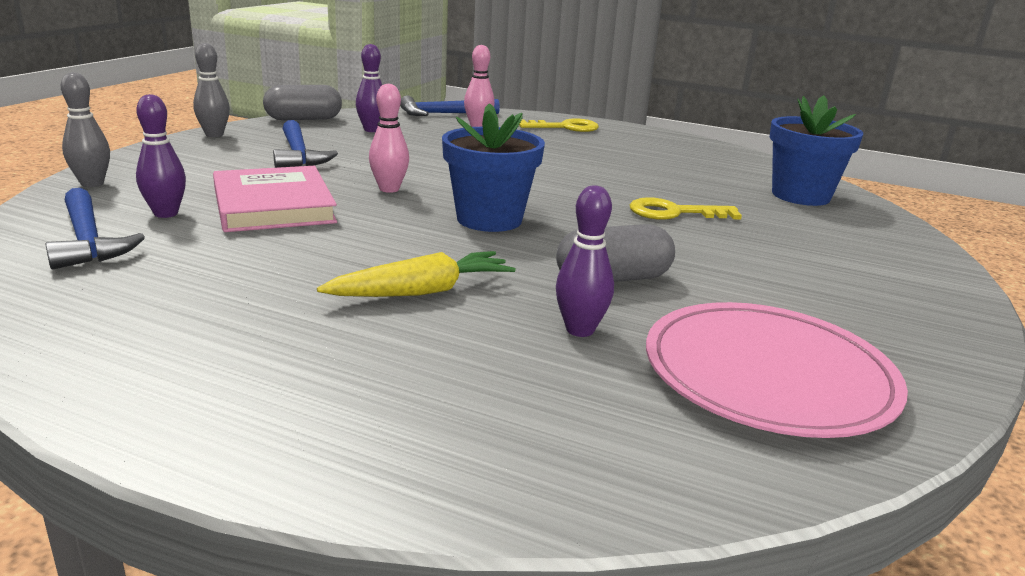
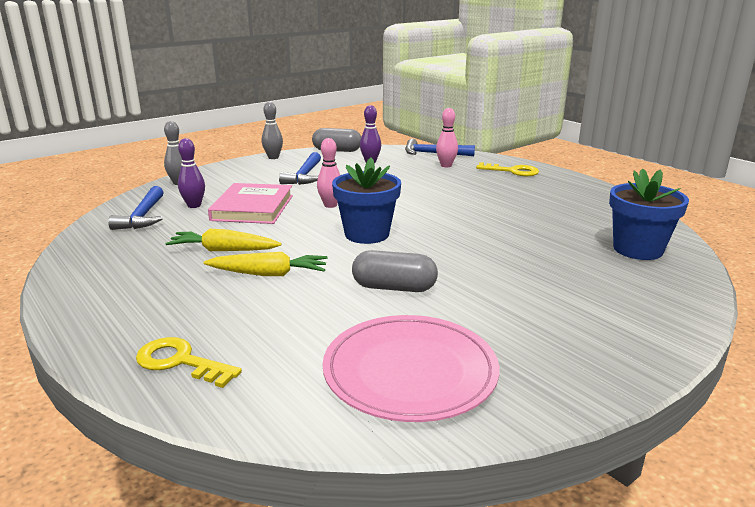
camera: 30 degrees right, 0 degrees up
purple bowling pin [556,185,614,337] -> none
yellow key [630,197,742,220] -> yellow key moved to [136,337,242,388]
none -> yellow carrot [165,229,281,251]

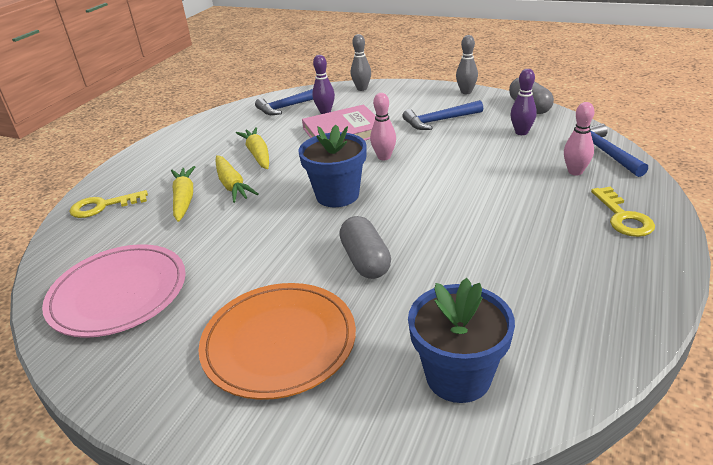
camera: 65 degrees right, 10 degrees up
yellow key [136,337,242,388] -> yellow key turned 105 degrees counterclockwise [70,190,148,218]
grey capsule [352,250,438,292] -> grey capsule moved to [339,216,391,279]
none -> yellow carrot [171,166,195,222]
none -> orange plate [198,283,356,400]

